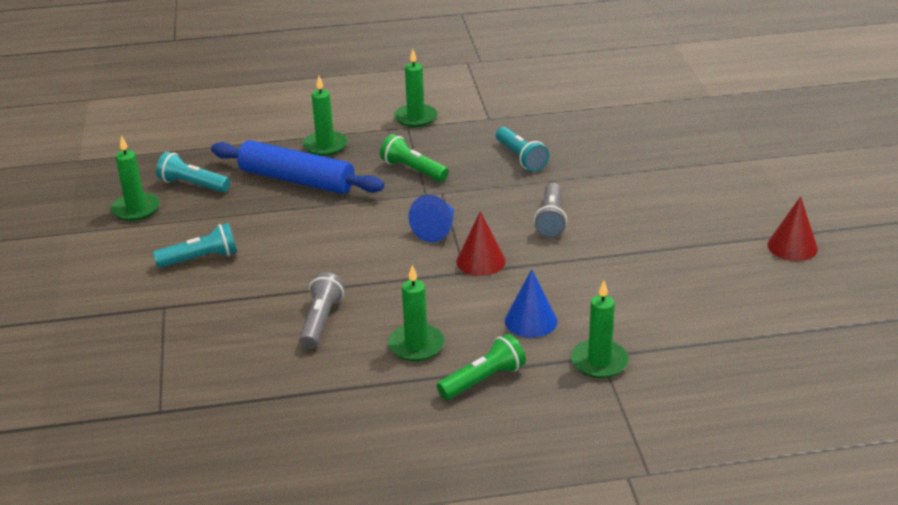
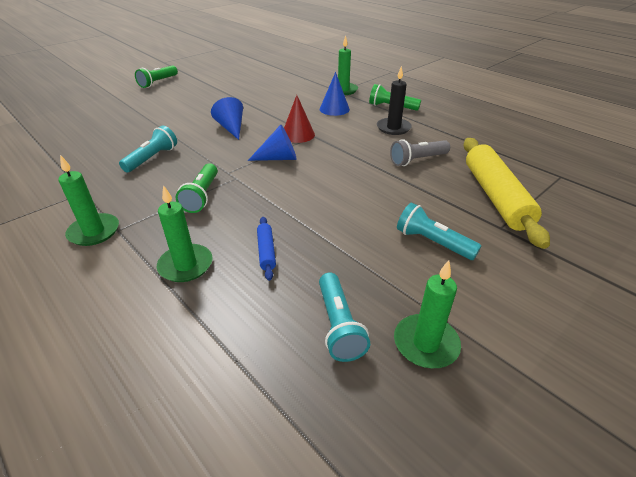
camera: 125 degrees left, 5 degrees up
blue rolling pin [211,140,384,194] -> blue rolling pin [257,217,276,281], size x0.43
green candle [388,265,445,361] -> black candle [377,66,412,135]
grey flashlight [534,183,567,238] -> blue cone [211,97,243,140]
red cone [768,196,818,261] -> none
none -> green flashlight [135,65,178,88]
none -> yellow rolling pin [463,138,550,249]

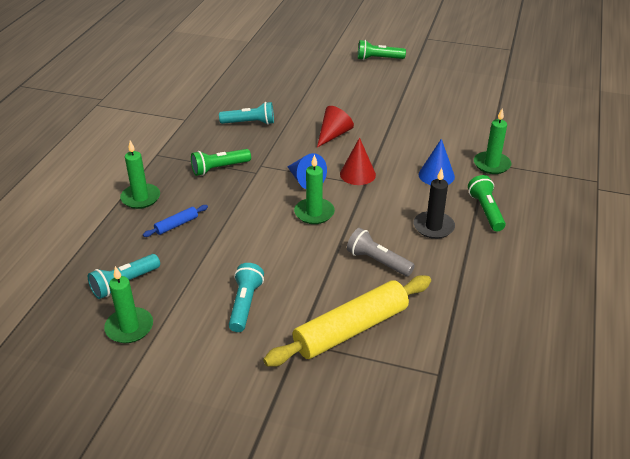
camera: 60 degrees right, 0 degrees up
green candle [58,155,119,246] -> green candle moved to [294,154,335,224]
blue cone [211,97,243,140] -> red cone [317,106,354,148]

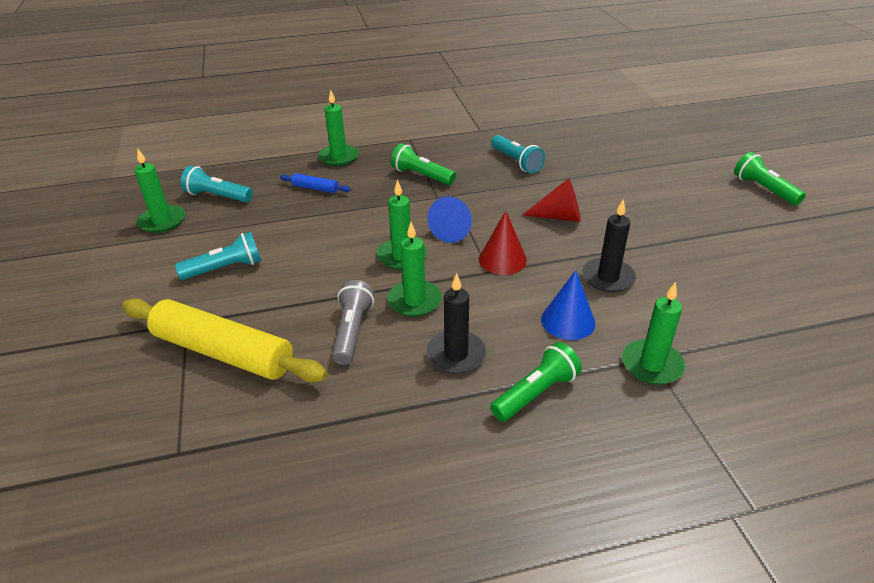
camera: 60 degrees right, 0 degrees up
none -> green candle [387,222,442,317]
none -> black candle [582,199,636,292]

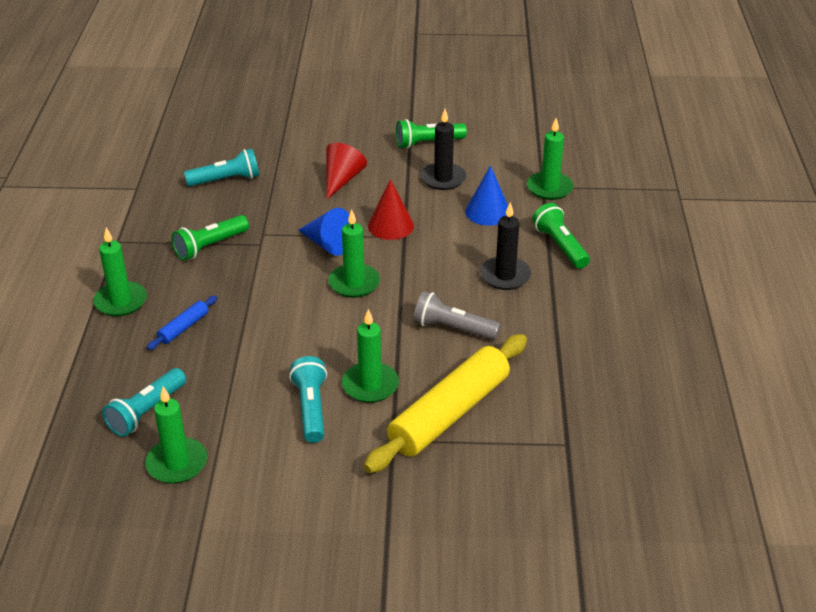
camera: 75 degrees left, 0 degrees up
green candle [387,222,442,317] -> green candle moved to [342,309,399,403]
green flashlight [734,152,806,206] -> green flashlight moved to [396,119,467,149]

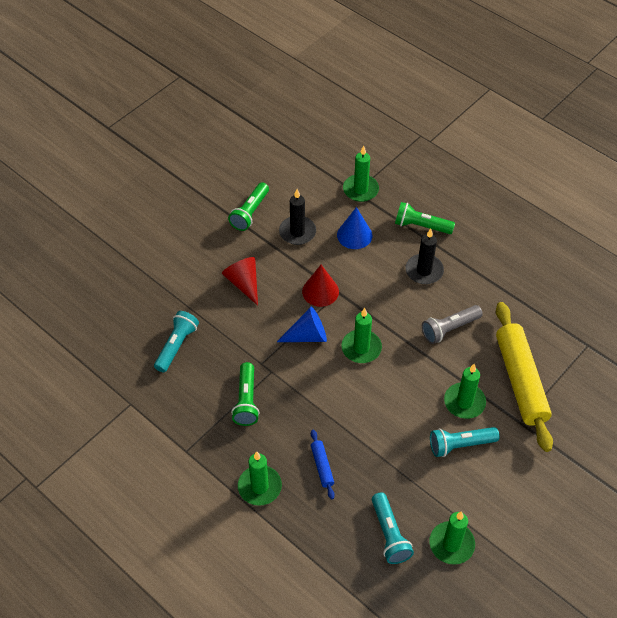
camera: 50 degrees left, 15 degrees up
turquoise flashlight [289,356,327,443] -> turquoise flashlight turned 45 degrees counterclockwise [430,427,499,457]

